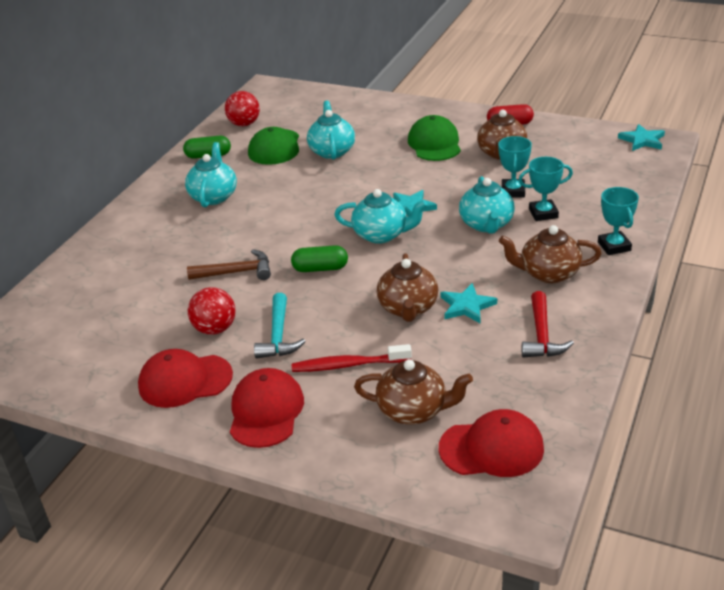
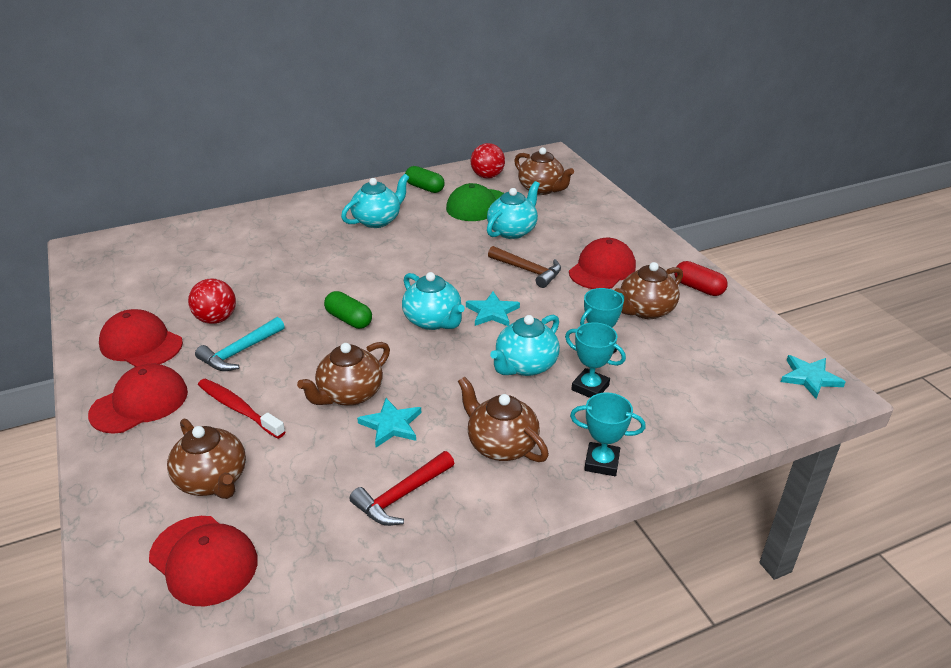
camera: 40 degrees right, 0 degrees up
brown hammer [187,249,271,280] -> brown hammer moved to [488,246,561,288]
green cap [408,115,461,161] -> red cap [569,238,636,289]
turquoise trophy [598,187,639,255] -> turquoise trophy turned 75 degrees clockwise [570,392,646,476]
none -> brown teapot [514,147,574,195]

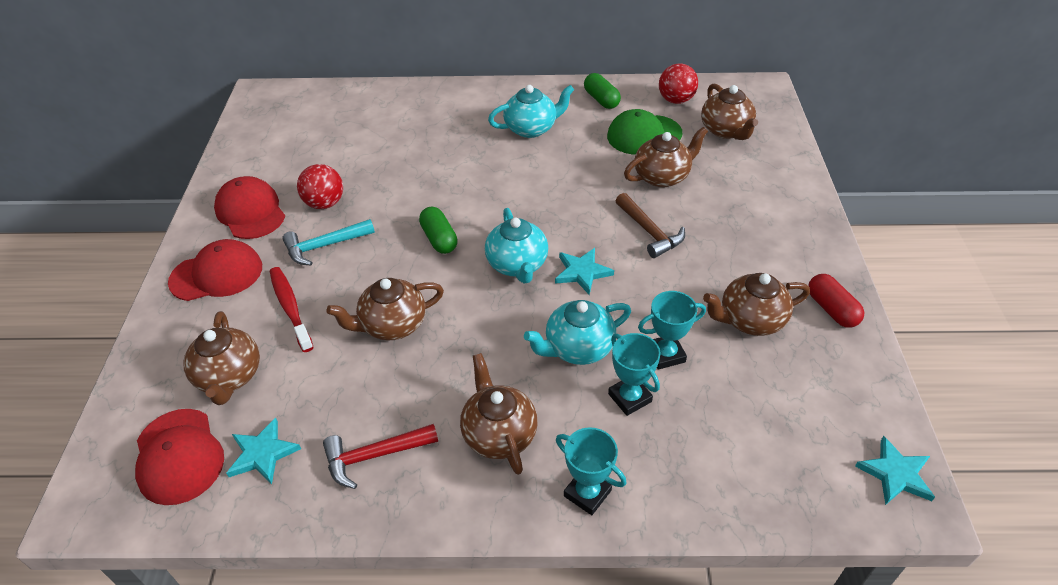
camera: 25 degrees right, 10 degrees up
turquoise star [357,398,421,447] -> turquoise star moved to [226,418,301,484]
turquoise teapot [487,181,540,239] -> brown teapot [624,127,708,188]
red cap [569,238,636,289] -> none

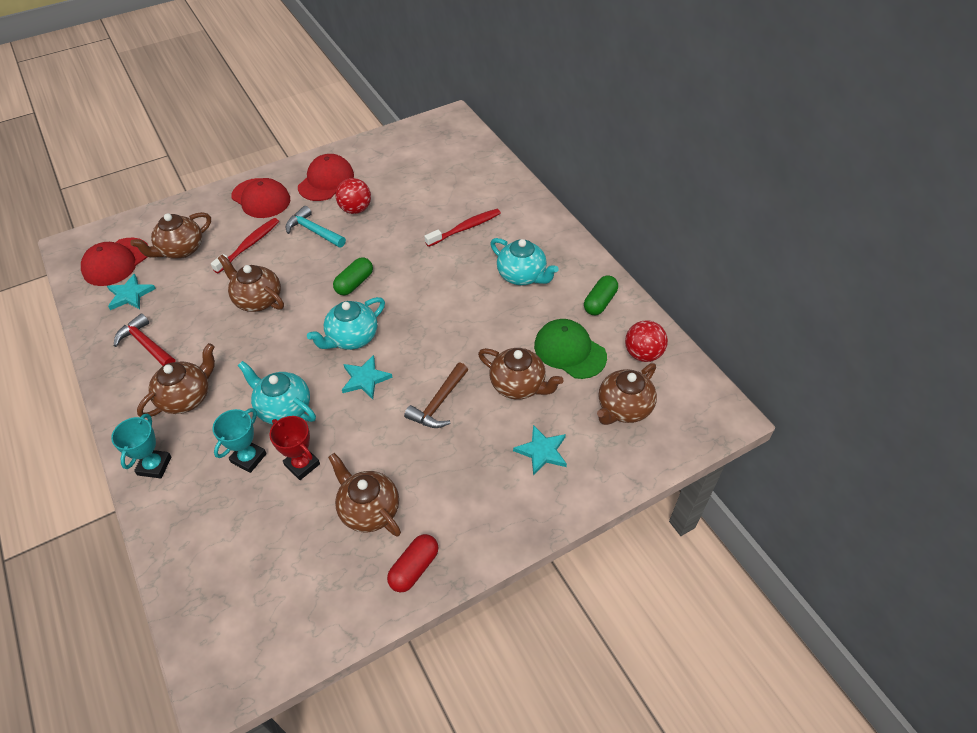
camera: 60 degrees right, 5 degrees up
turquoise trophy [638,291,706,370] -> red trophy [269,416,320,480]
turquoise star [855,436,935,505] -> turquoise star moved to [513,425,567,476]
none -> red toothbrush [424,209,501,247]

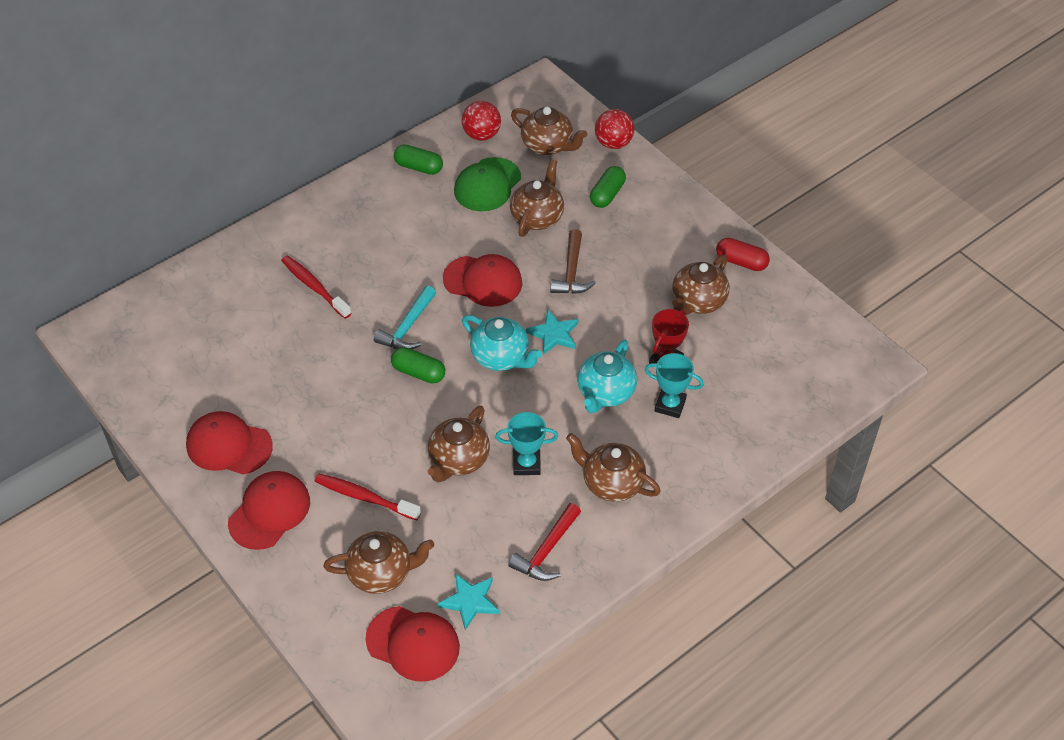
camera: 100 degrees left, 0 degrees up
turquoise trophy [111,414,172,478] -> turquoise trophy moved to [495,412,558,475]
brown teapot [130,212,211,259] -> brown teapot turned 45 degrees counterclockwise [323,531,434,594]
turquoise hammer [286,206,346,248] -> turquoise hammer moved to [374,286,436,349]
red ball [335,178,371,214] -> red ball moved to [595,109,635,149]
brown hammer [404,362,468,428] -> brown hammer turned 75 degrees clockwise [550,229,596,294]
turquoise teapot [490,238,559,285] -> none
turquoise star [513,425,567,476] -> green capsule [590,166,626,208]
none -> red cap [443,254,522,307]

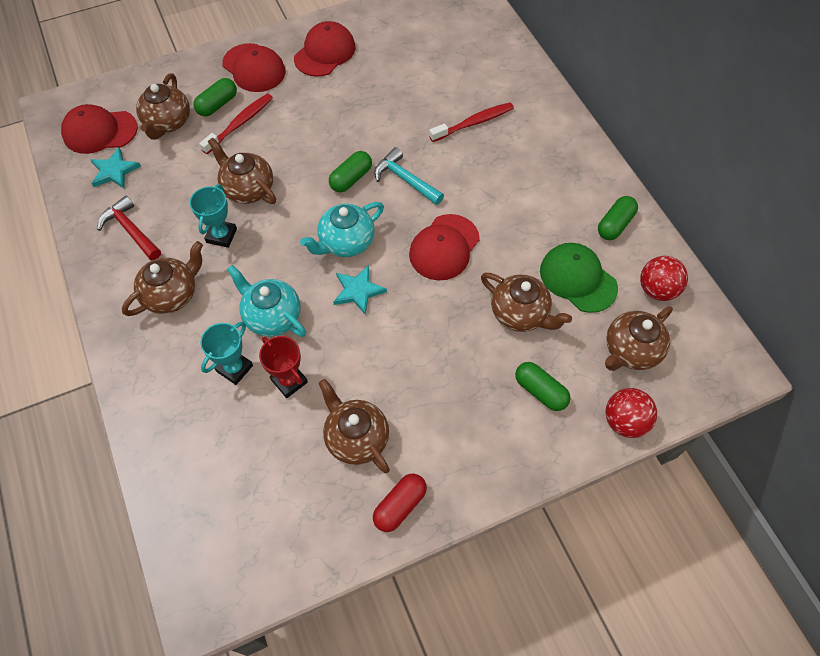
camera: 105 degrees right, 10 degrees up
red cap [365,606,460,682] -> red cap turned 45 degrees clockwise [61,104,138,154]
brown hammer [550,229,596,294] -> none
none -> green capsule [193,78,237,117]

